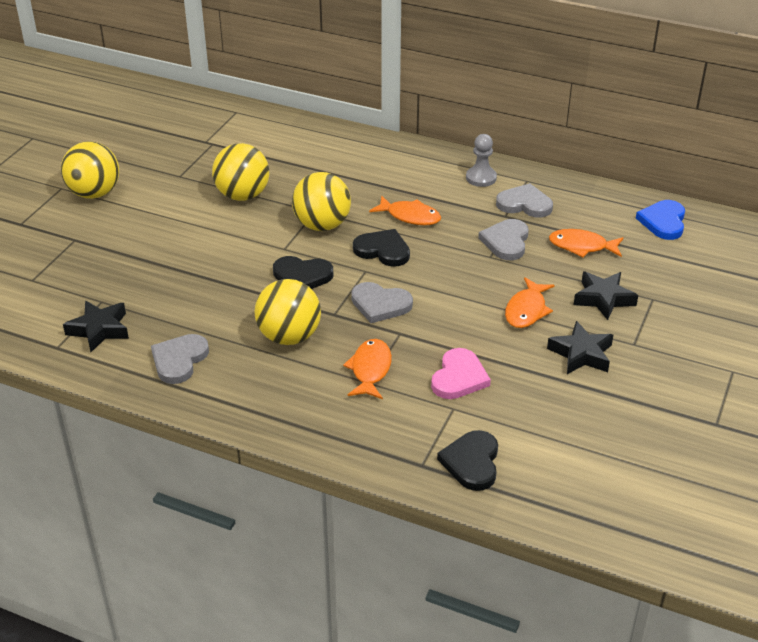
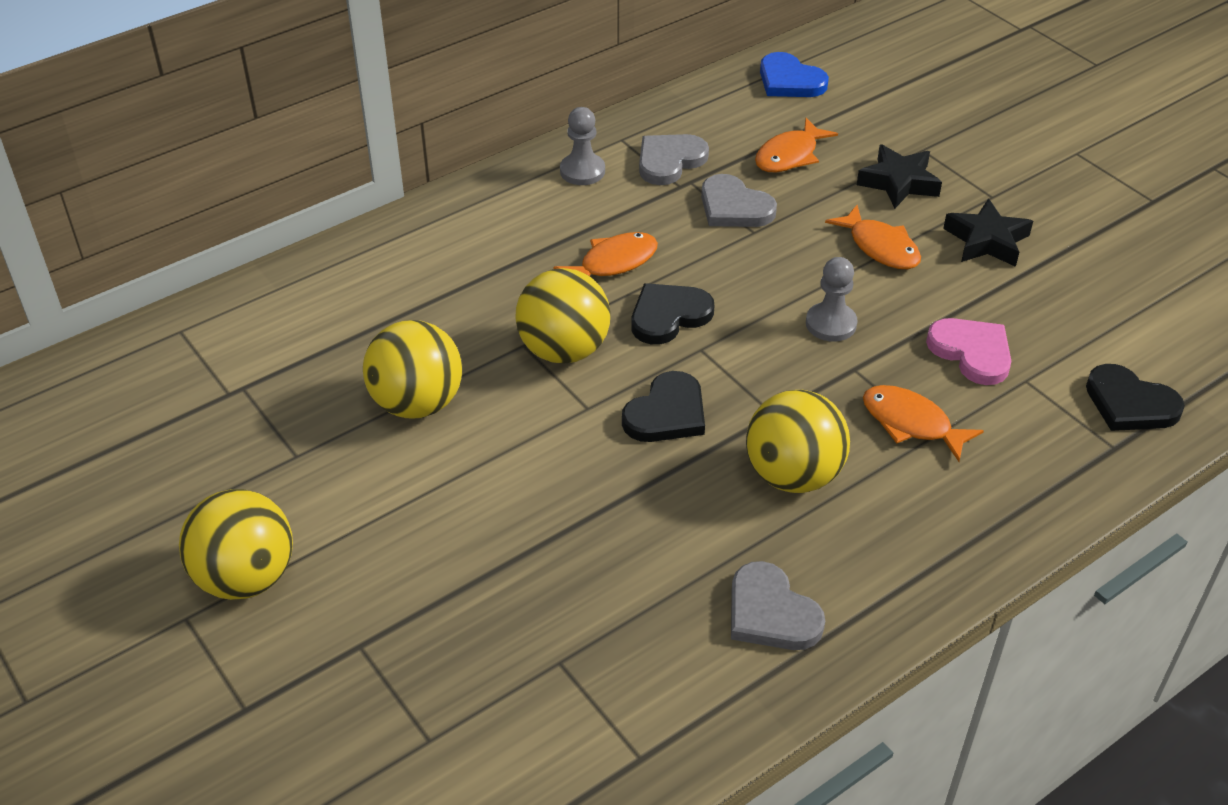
camera: 60 degrees left, 5 degrees up
black star [63,301,129,352] -> none
grey heart [351,282,413,323] -> none
none -> grey pawn [806,257,857,342]

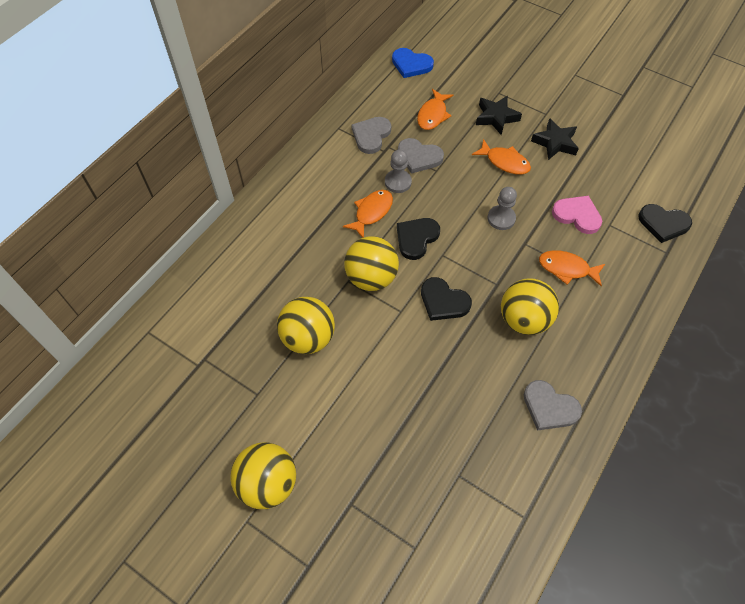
camera: 20 degrees left, 15 degrees up
grey pawn [560,107,605,185] -> grey pawn moved to [385,149,412,193]
black heart [622,371,705,442] -> black heart turned 105 degrees clockwise [421,277,472,321]

